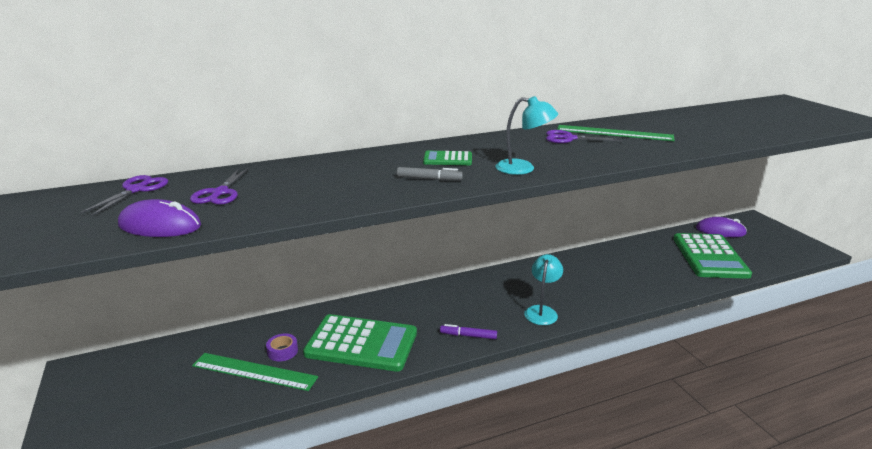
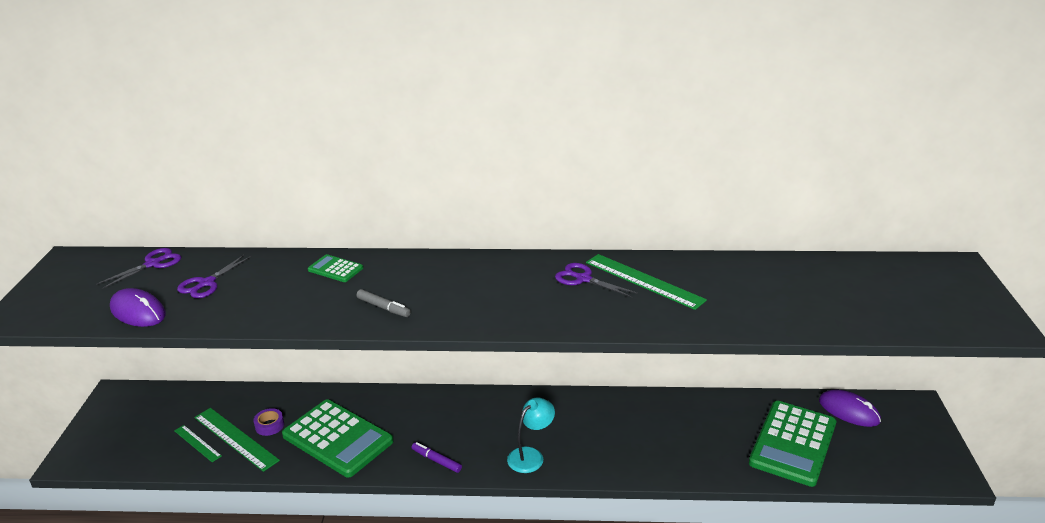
camera: 25 degrees right, 5 degrees up
green calculator [423,151,472,165] -> green calculator moved to [308,254,363,282]
turquoise lamp [496,96,558,175] -> none
none -> green ruler [174,425,222,462]

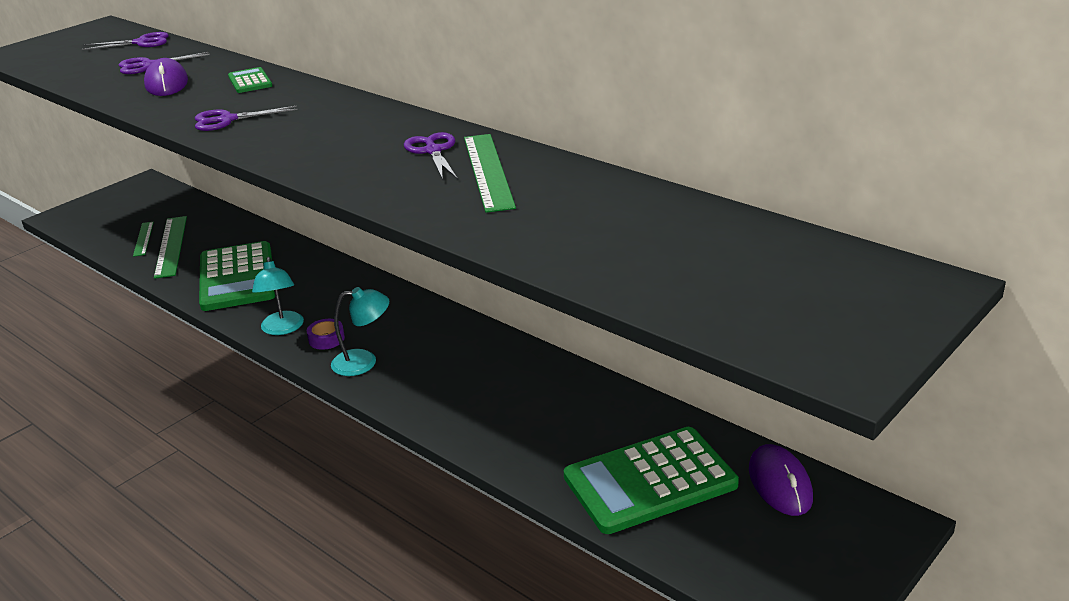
camera: 40 degrees right, 0 degrees up
purple mouse [110,288,166,327] -> purple mouse moved to [144,58,188,96]
purple tape [253,408,284,436] -> purple tape moved to [307,319,345,350]
grey marker [356,289,411,317] -> purple scissors [195,106,298,131]
purple marker [412,442,462,473] -> turquoise lamp [252,257,304,335]

